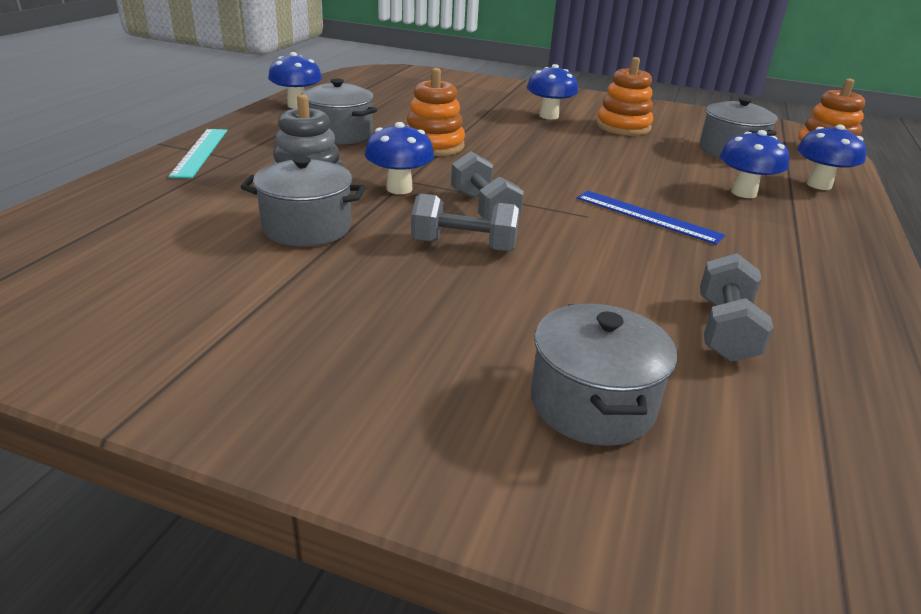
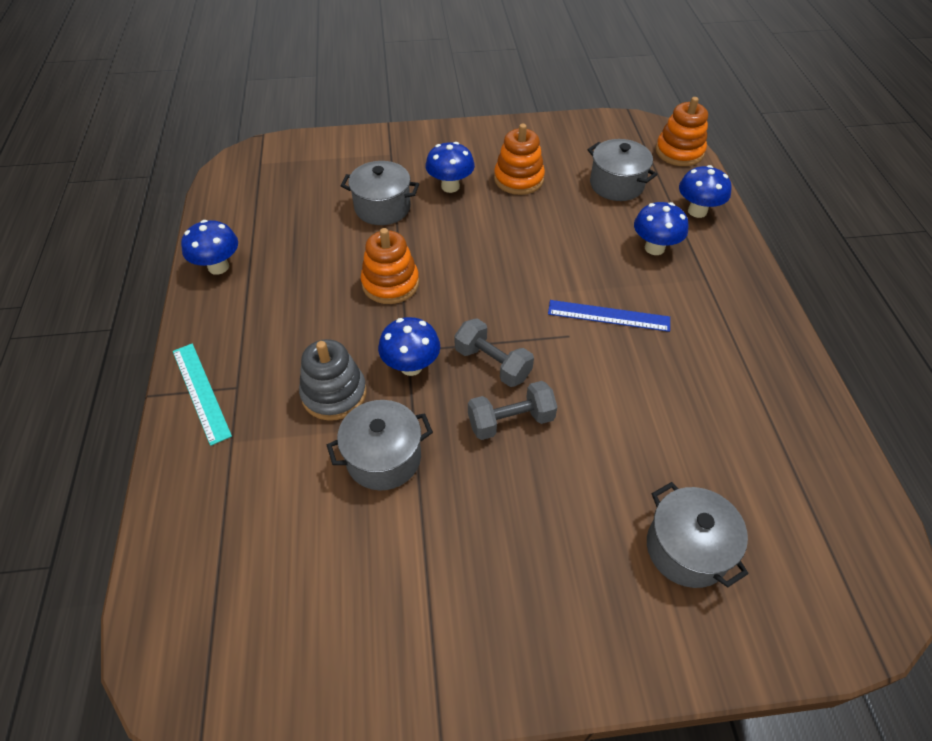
camera: 25 degrees left, 20 degrees up
grey pot [301,78,377,145] -> grey pot moved to [341,161,419,225]
grey dumbbell [700,253,773,362] -> none

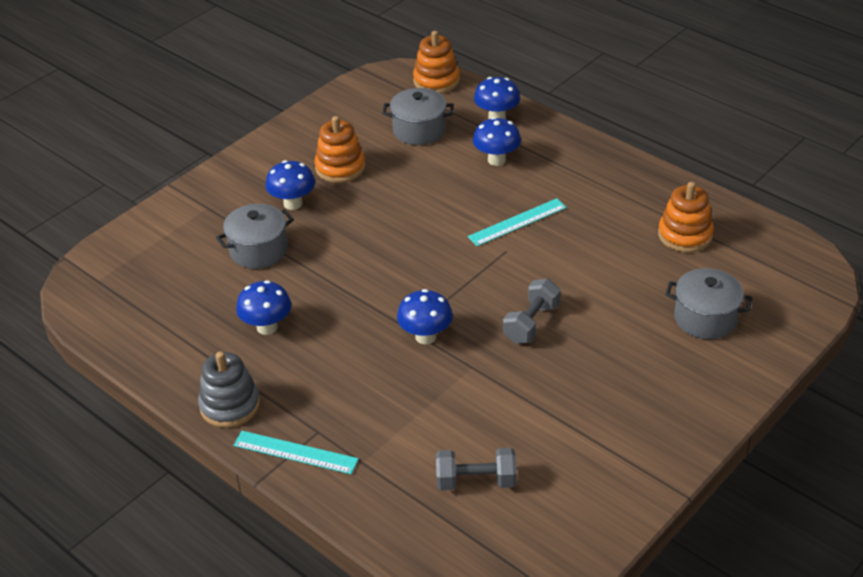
camera: 40 degrees left, 10 degrees down
blue mushroom [181,220,238,275] -> blue mushroom moved to [236,280,291,335]
grey stacking toy [299,339,367,421] -> grey stacking toy moved to [198,351,260,428]
grey pot [327,400,433,490] -> none
orange stacking toy [361,228,419,304] -> orange stacking toy moved to [658,182,714,253]
grey dumbbell [454,318,534,387] -> grey dumbbell moved to [436,448,517,490]
blue ruler [548,300,670,332] -> turquoise ruler [468,198,567,246]

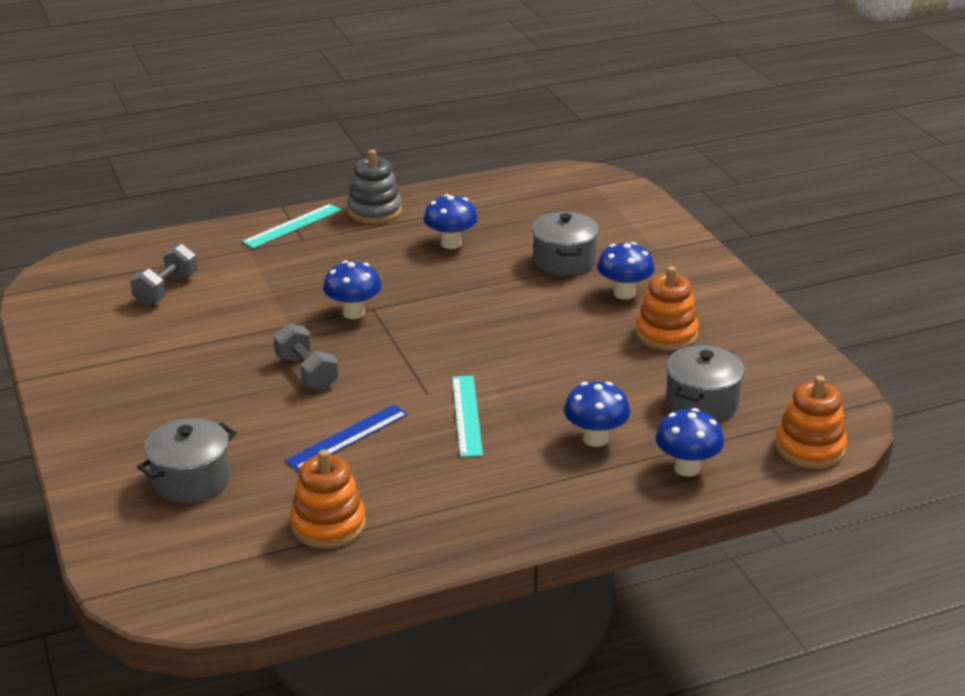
camera: 115 degrees right, 10 degrees down
none -> blue ruler [285,405,408,472]

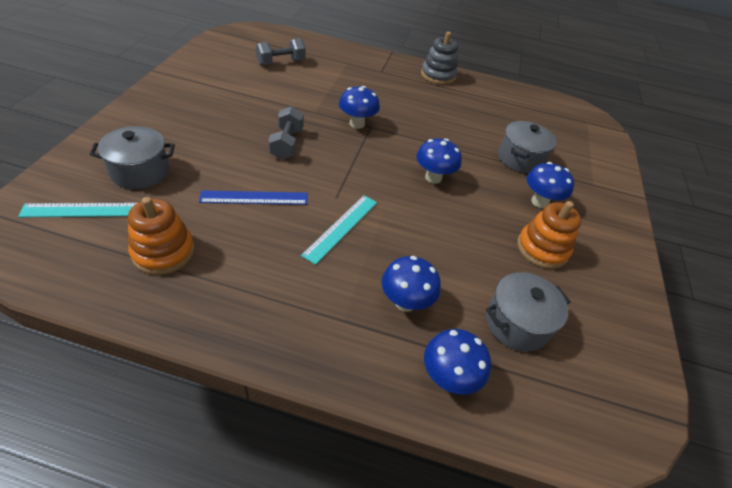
camera: 30 degrees right, 15 degrees up
turquoise ruler [242,204,341,249] -> turquoise ruler moved to [18,203,137,217]
blue mushroom [423,194,478,249] -> blue mushroom moved to [416,138,462,184]
orange stacking toy [775,376,847,469] -> none

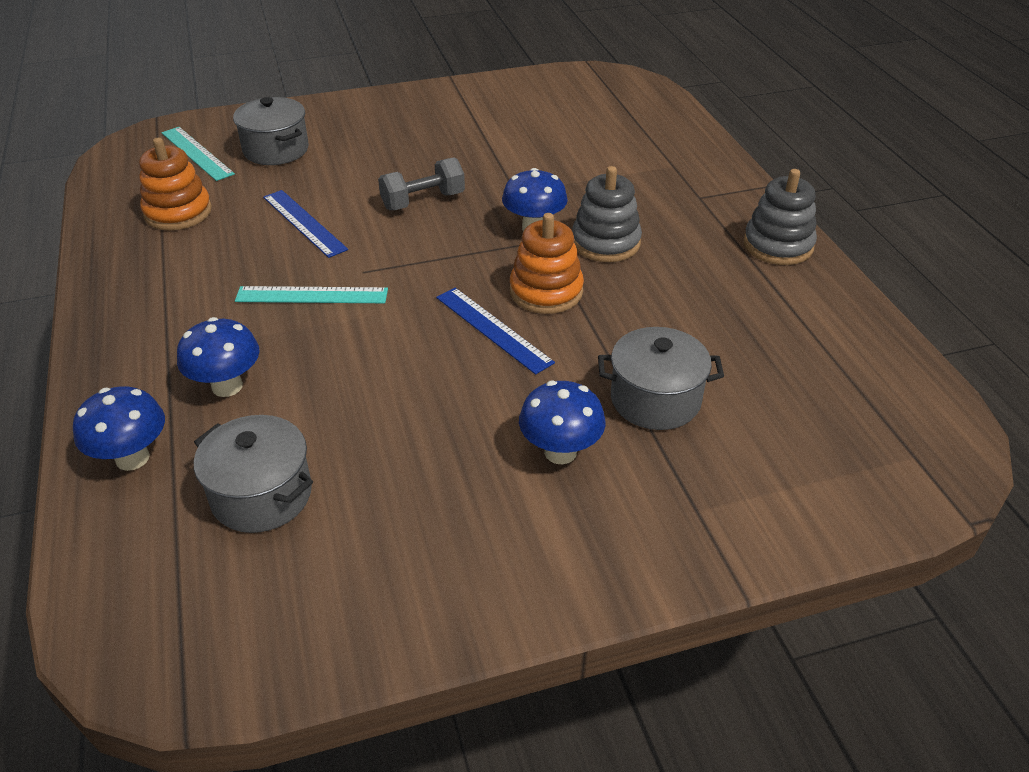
camera: 65 degrees right, 5 degrees down
grey dumbbell [256,38,306,65] -> none
blue mushroom [416,138,462,184] -> blue ruler [436,288,555,375]
orange stacking toy [517,201,581,269] -> orange stacking toy moved to [510,213,584,314]
none -> grey stacking toy [572,166,642,262]

